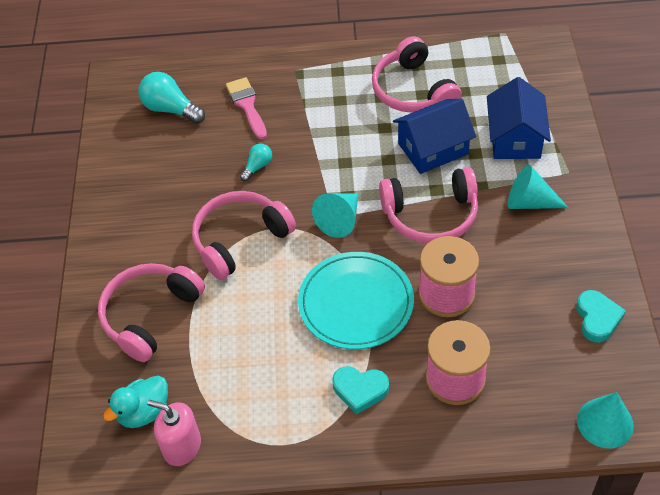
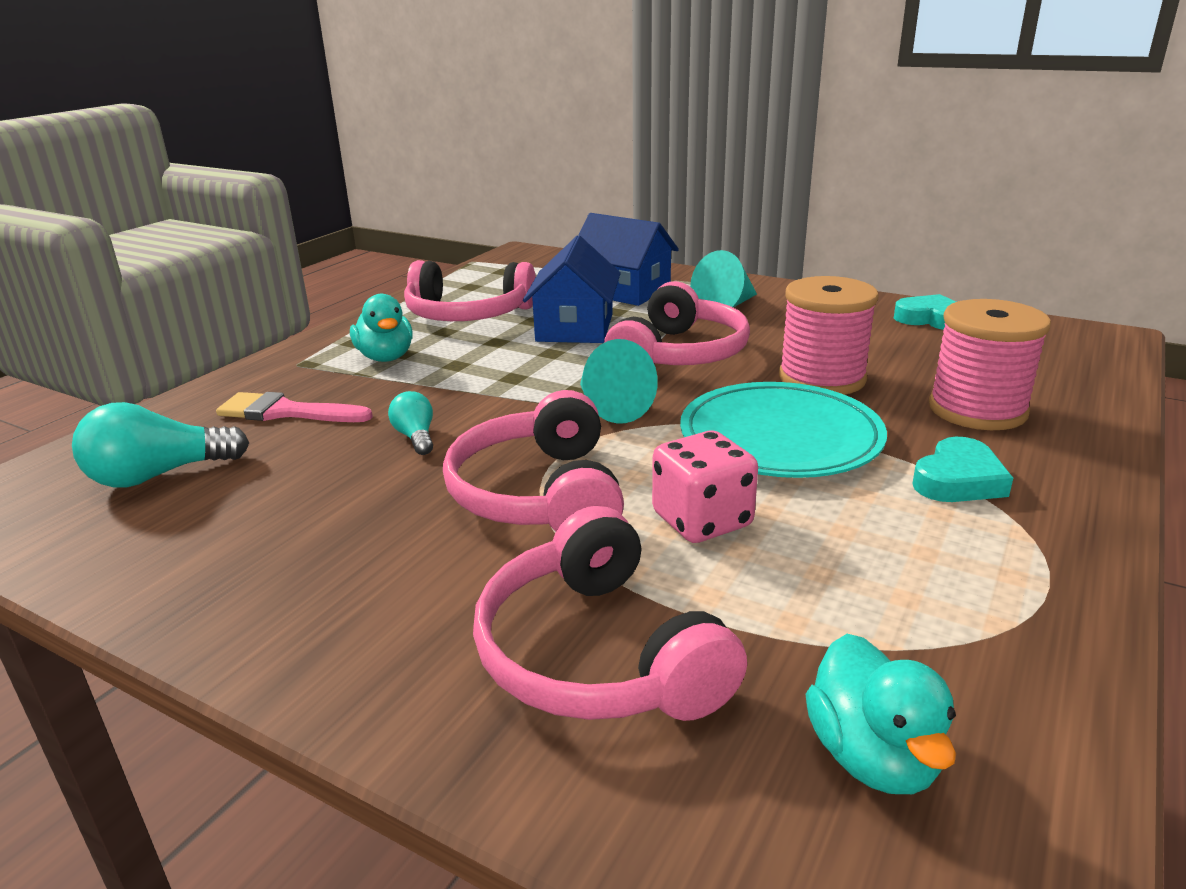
camera: 60 degrees left, 25 degrees down
pink soap dispenser [147,400,201,466] -> none
turquoise cone [577,392,634,449] -> none
none -> turquoise duck [350,294,413,362]
none -> pink dice [652,431,758,543]

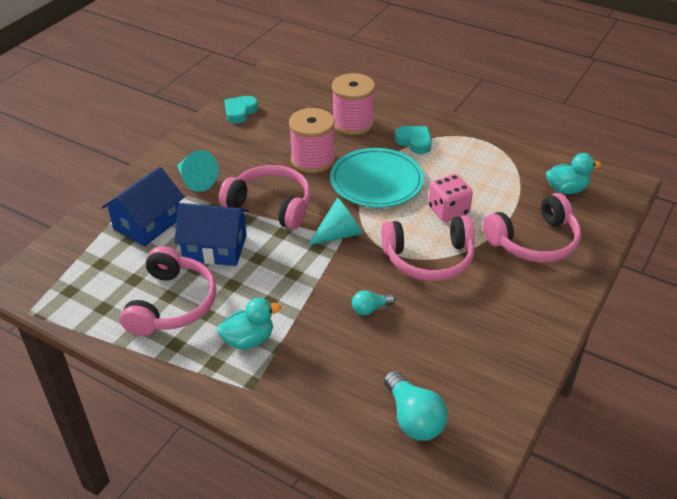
camera: 90 degrees left, 15 degrees up
pink brush [216,392,373,422] -> none

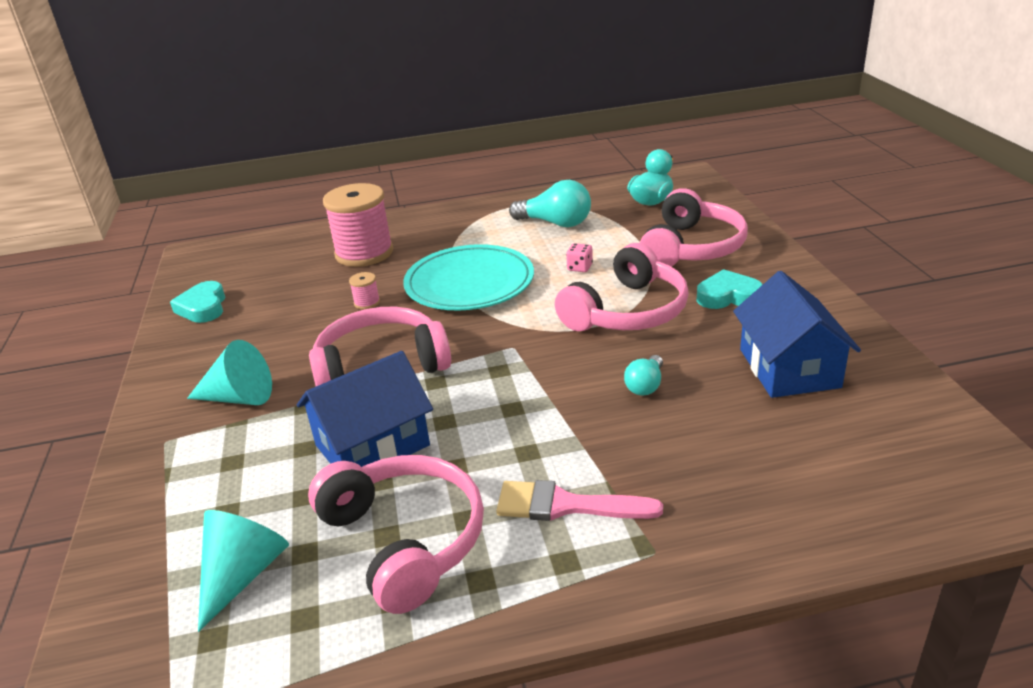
camera: 40 degrees left, 10 degrees down
blue house [102,167,184,247] -> blue house moved to [733,271,861,398]
turquoise duck [217,298,281,350] -> pink brush [496,480,663,521]
pink spool [289,108,335,173] -> pink spool [349,272,380,309], size x0.40
turquoise cone [308,198,363,246] -> turquoise cone moved to [198,510,289,632]
turquoise light bulb [384,370,448,441] -> turquoise light bulb moved to [509,180,591,227]
turquoise heart [394,126,432,154] -> turquoise heart moved to [697,269,763,309]
pink dice [428,174,473,222] -> pink dice [566,243,593,272], size x0.51

